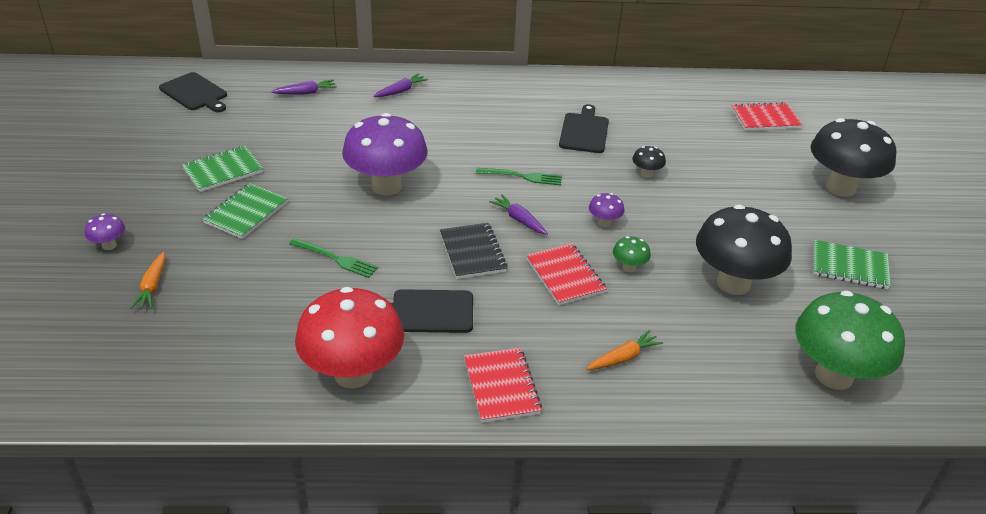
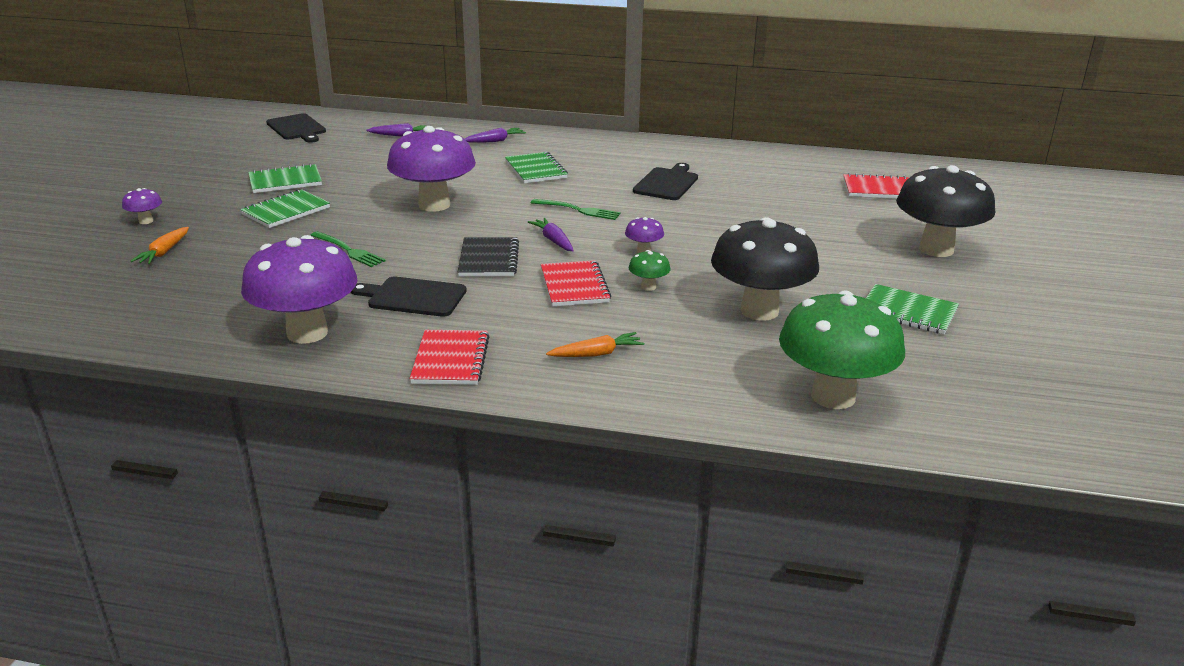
camera: 15 degrees right, 10 degrees down
red mushroom [295,287,404,389] -> purple mushroom [241,235,357,344]
black mushroom [632,146,666,178] -> none
none -> green notebook [505,152,568,184]

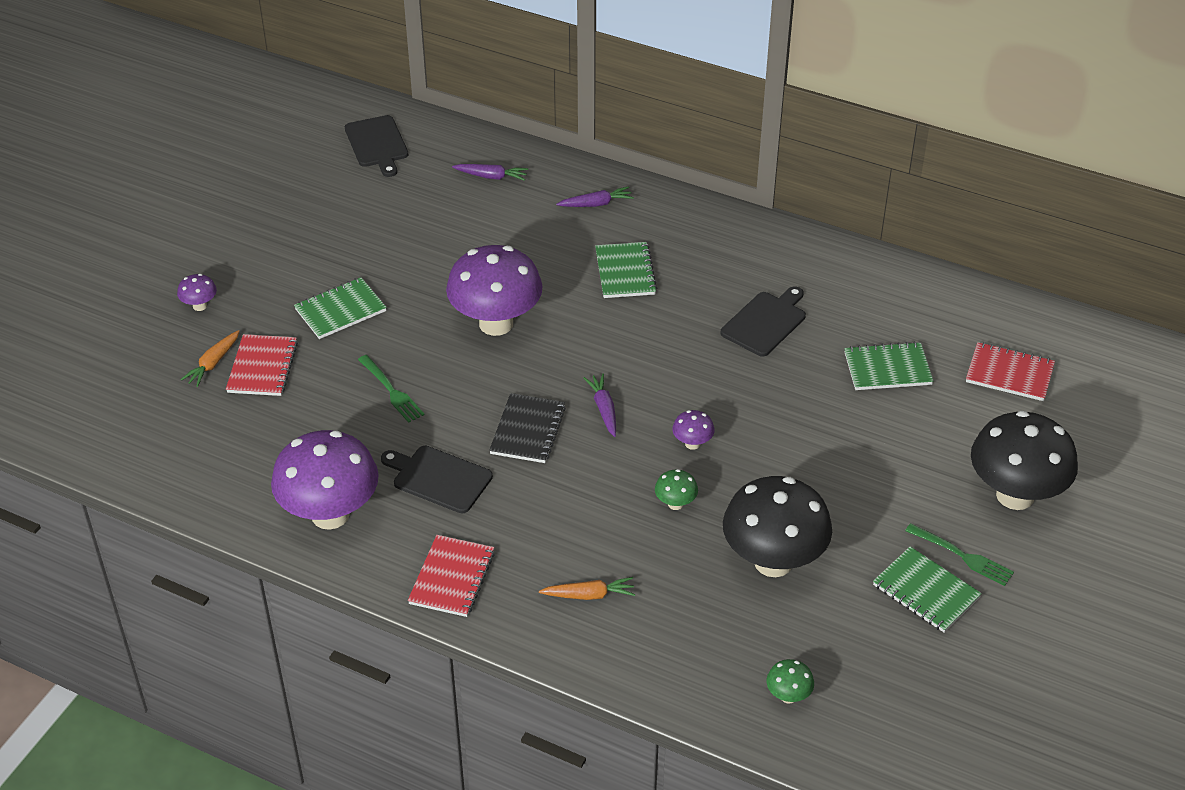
camera: 15 degrees right, 15 degrees up
green notebook [248,163,322,193] -> green notebook moved to [844,342,934,390]
green fork [531,199,621,220] -> green fork moved to [905,523,1014,586]
red notebook [541,260,611,307] -> red notebook moved to [226,334,298,396]
green mushroom [779,290,905,409] -> green mushroom [767,659,814,704], size x0.41

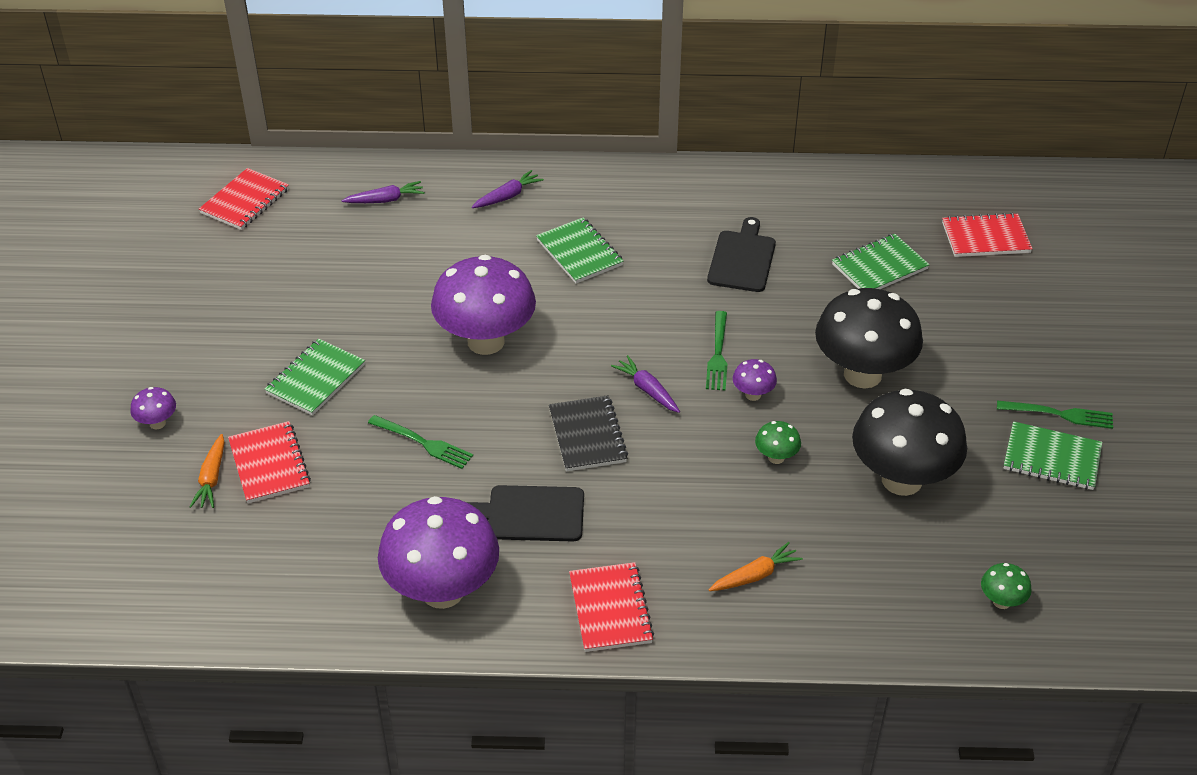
camera: 25 degrees left, 0 degrees up
black cutting board [345,115,408,177] -> red notebook [199,168,289,230]
black mushroom [971,411,1078,510] -> black mushroom moved to [815,288,923,388]
none -> green fork [706,311,727,391]

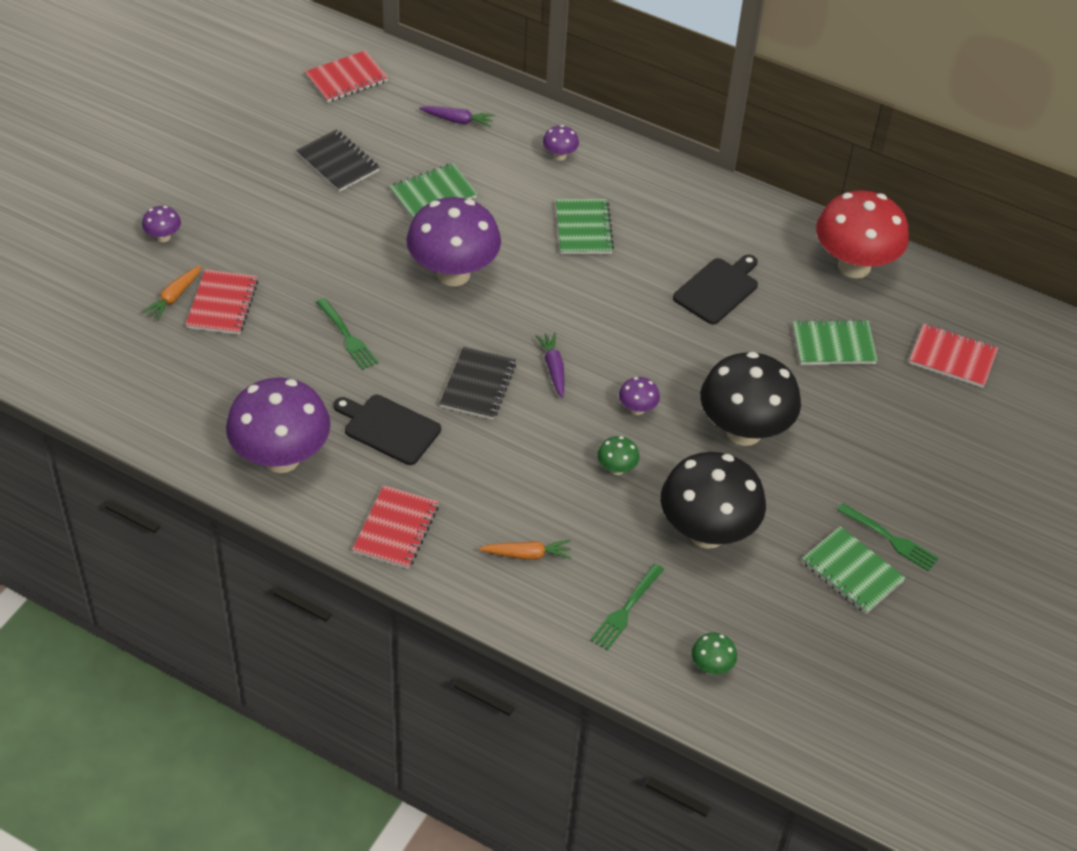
camera: 25 degrees right, 5 degrees up
green notebook [265,338,365,416] -> green notebook moved to [389,163,477,220]
purple carrot [472,170,544,208] -> purple mushroom [543,125,579,161]
green fork [706,311,727,391] -> green fork moved to [590,563,664,650]
none -> black notebook [296,129,380,192]
none -> red mushroom [816,190,909,278]

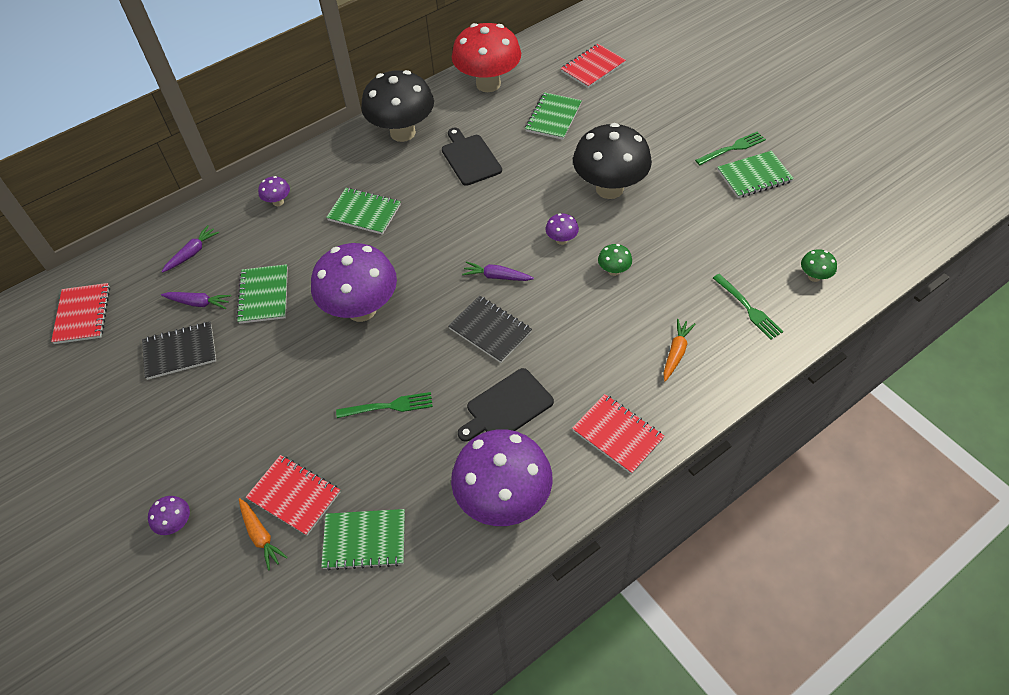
camera: 60 degrees left, 5 degrees up
black mushroom [661,452,766,549] -> black mushroom moved to [361,70,434,142]
none -> purple carrot [161,292,231,309]
none -> green notebook [321,509,405,570]

